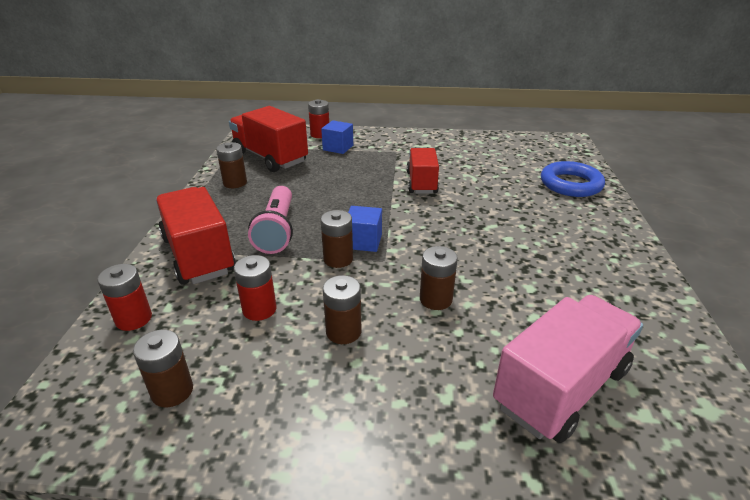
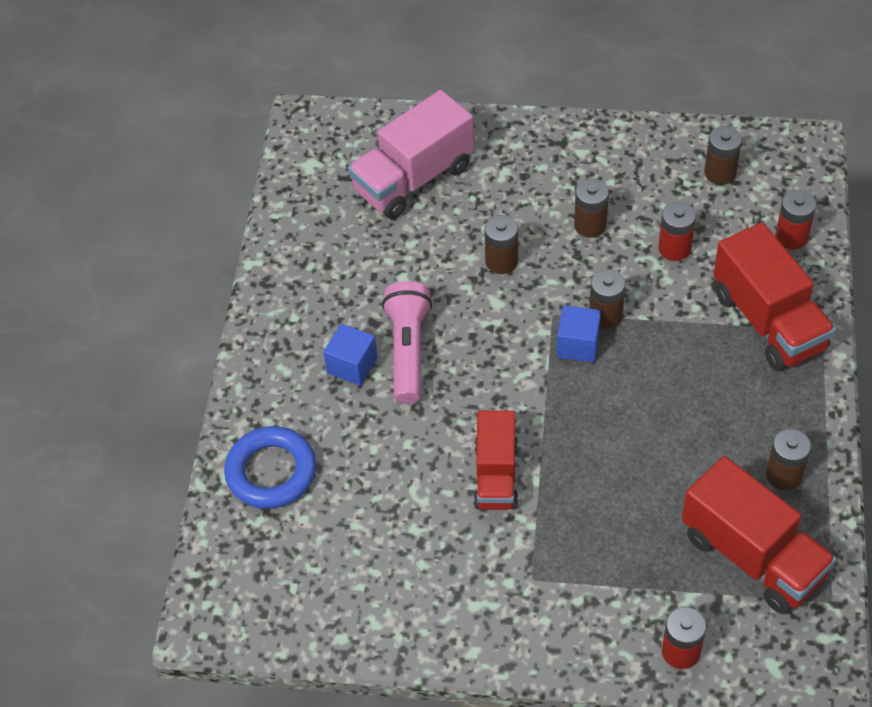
camera: 175 degrees left, 20 degrees up
pink flashlight [248,186,293,254] -> pink flashlight moved to [382,281,432,404]
blue cube [321,120,353,154] -> blue cube moved to [323,323,377,386]

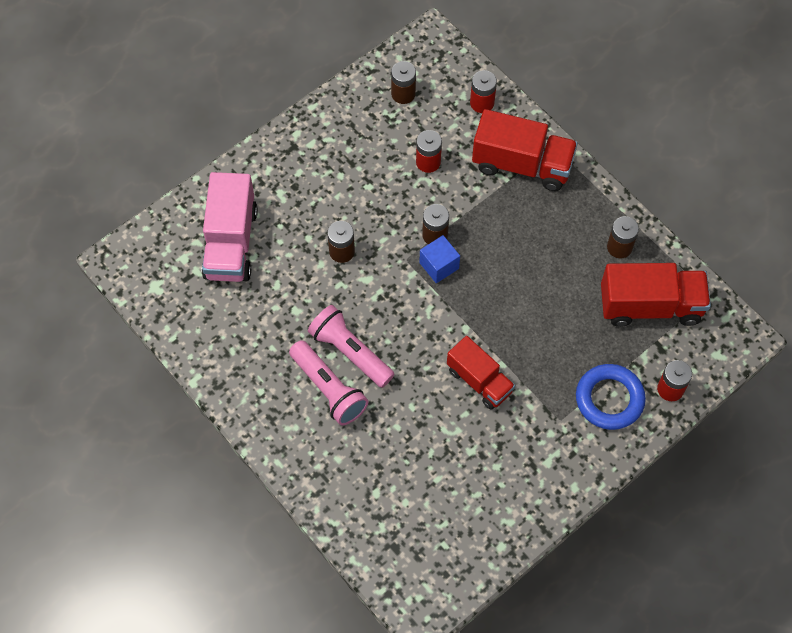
camera: 50 degrees left, 10 degrees up
blue ring [224,426,316,509] -> blue ring moved to [576,364,646,430]
blue cube [323,323,377,386] -> pink flashlight [289,340,368,426]
brown battery [574,179,609,238] -> none

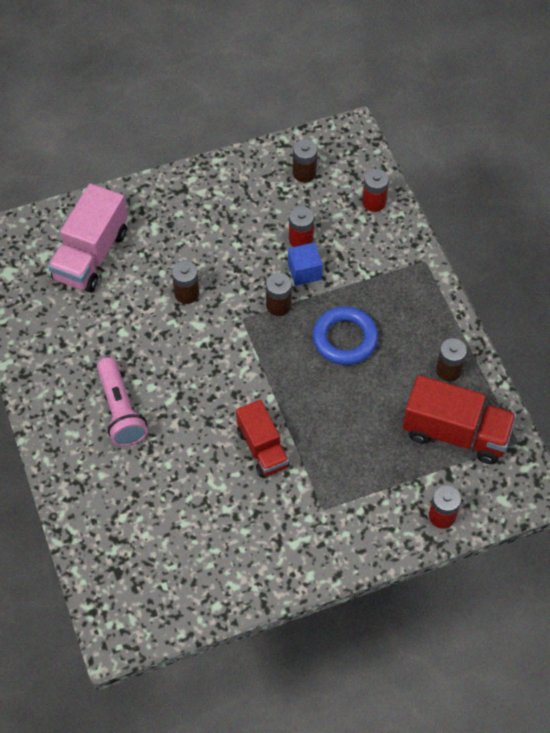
camera: 20 degrees right, 5 degrees down
pink flashlight [308,305,395,388] -> none
blue cube [419,235,460,283] -> blue cube moved to [288,242,323,286]
red truck [472,109,578,191] -> none
blue ring [576,364,646,430] -> blue ring moved to [312,306,379,365]

